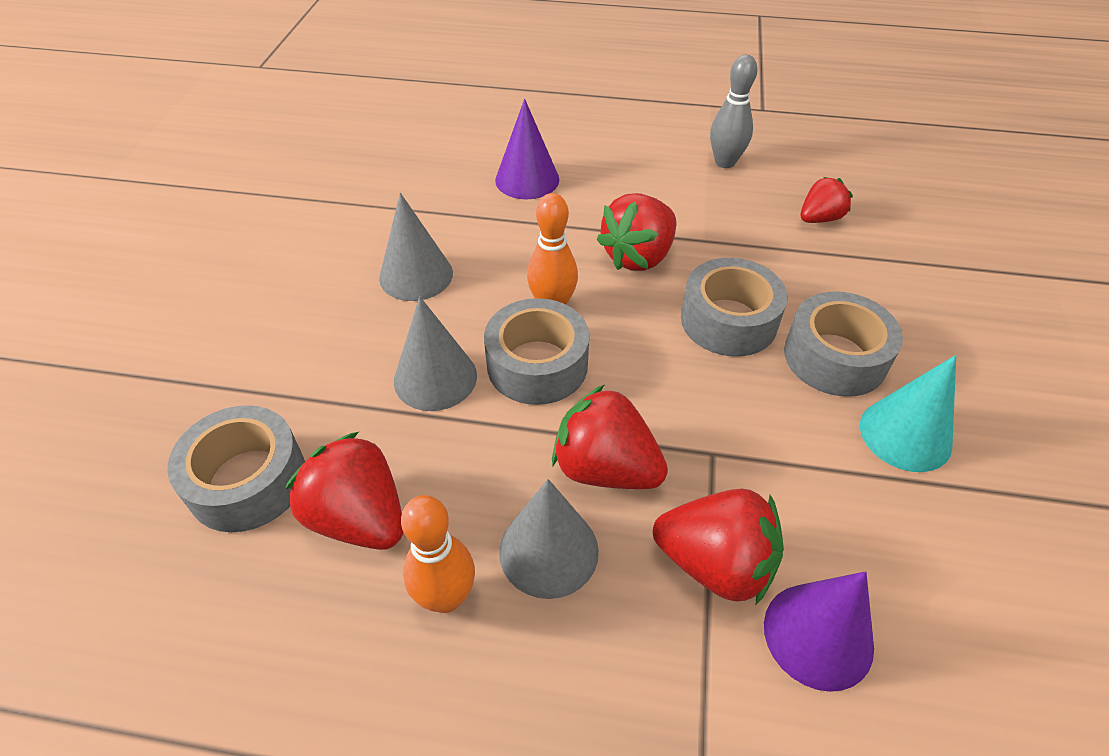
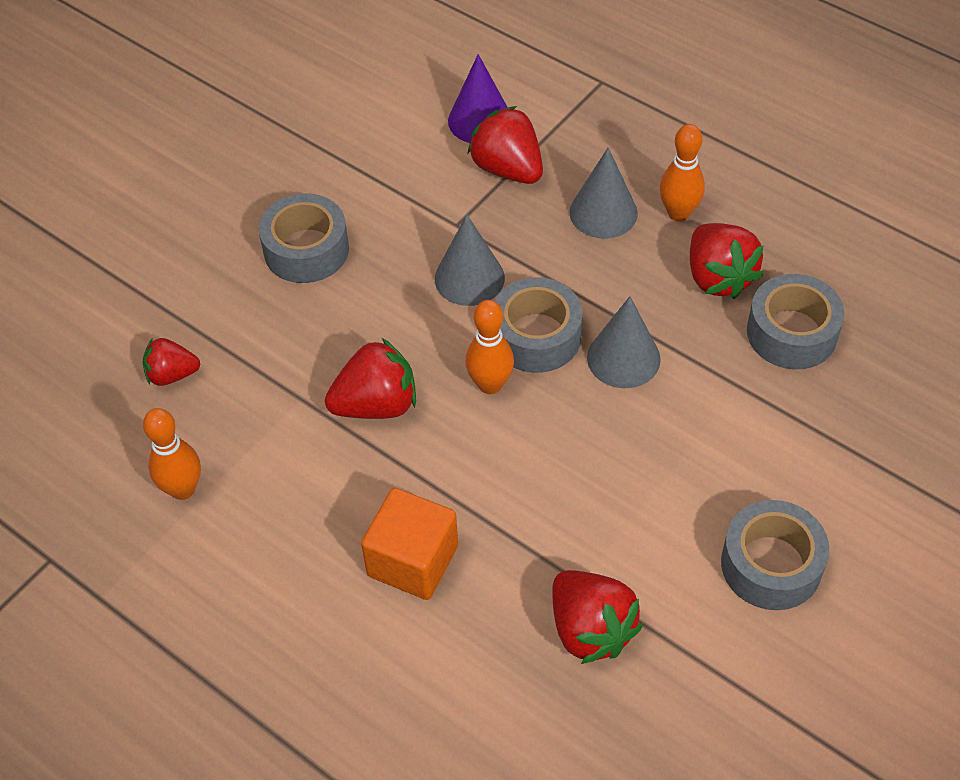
camera: 150 degrees left, 5 degrees up
grey cone [379,193,453,301] -> grey cone moved to [435,214,505,306]
purple cone [495,99,559,199] -> orange cube [361,488,458,600]
red strawberry [552,385,668,489] -> red strawberry moved to [552,570,642,664]
grey tape [681,258,787,356] -> grey tape moved to [721,500,829,610]
grey bowling pin [710,55,757,168] -> orange bowling pin [143,408,201,500]
turquoise cone [860,355,956,472] -> none

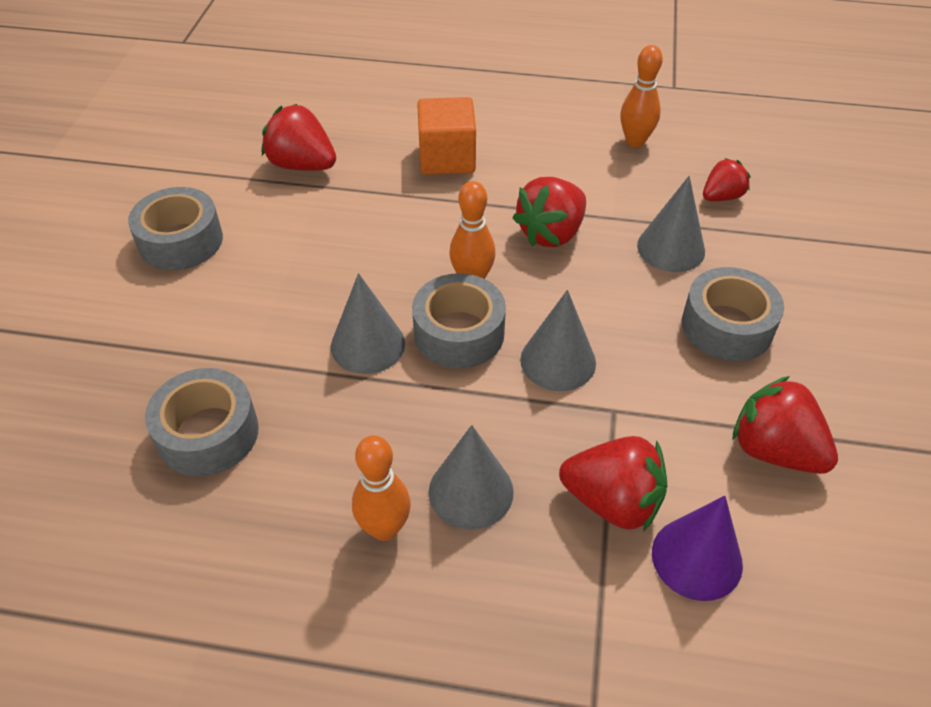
camera: 150 degrees right, 5 degrees down
red strawberry [690,223,764,299] -> red strawberry moved to [733,376,838,474]
none -> grey cone [637,176,705,272]

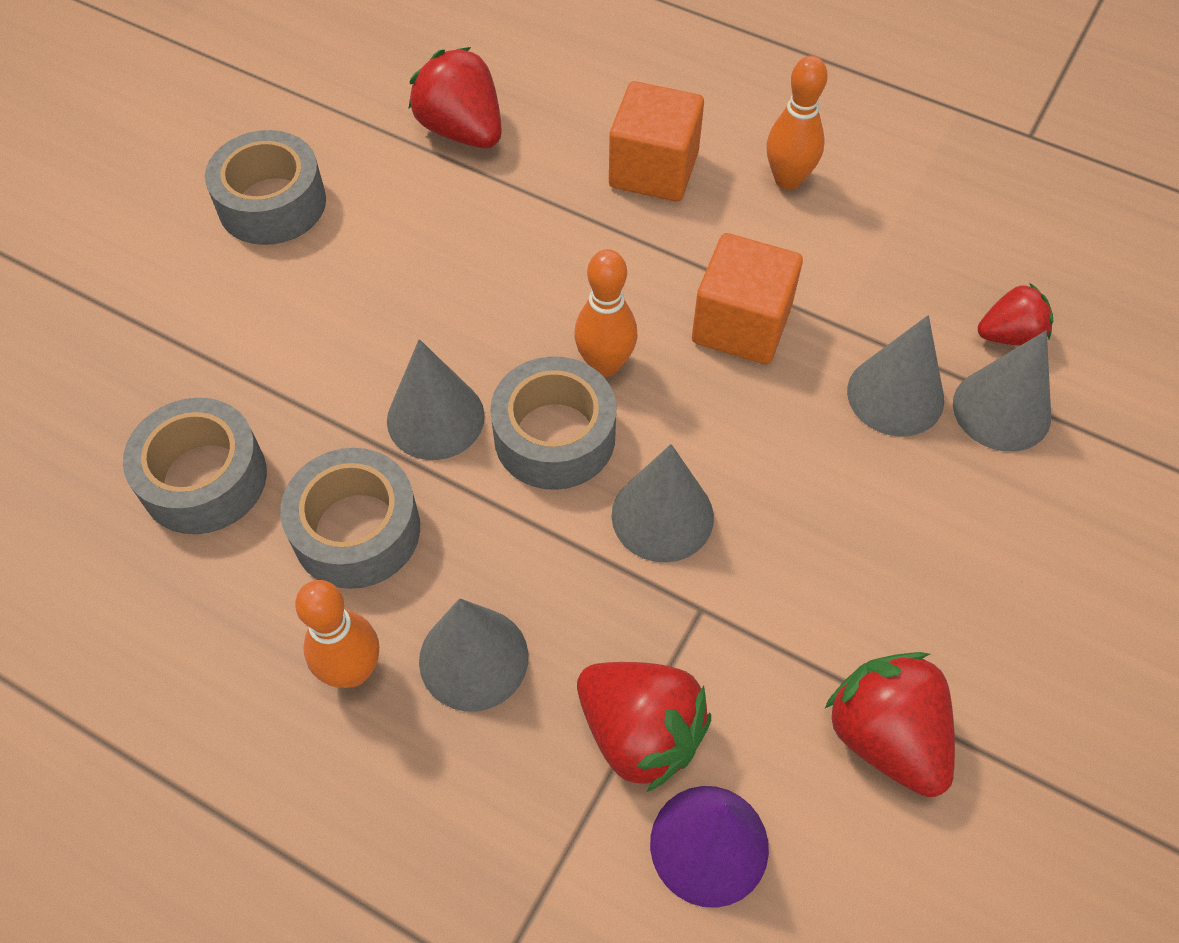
camera: 20 degrees right, 10 degrees up
red strawberry [513,177,586,247] -> orange cube [692,233,803,364]
orange bowling pin [620,45,663,147] -> orange bowling pin moved to [767,55,827,190]
grey tape [682,267,784,361] -> grey tape moved to [280,448,420,589]
none -> grey cone [953,331,1051,452]

